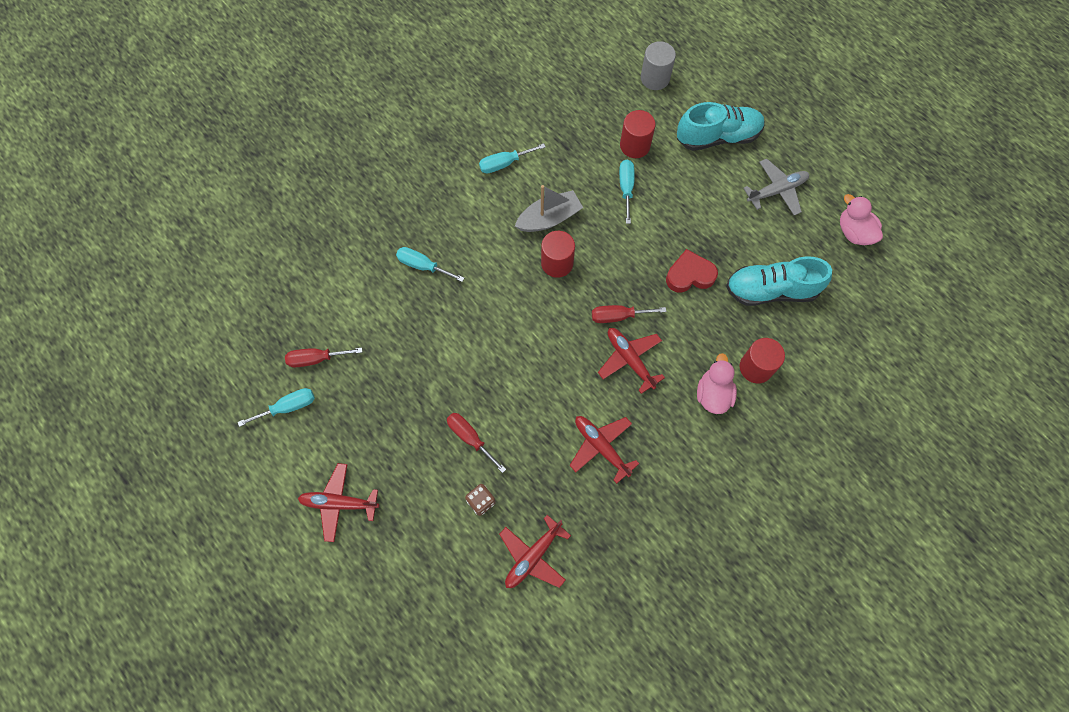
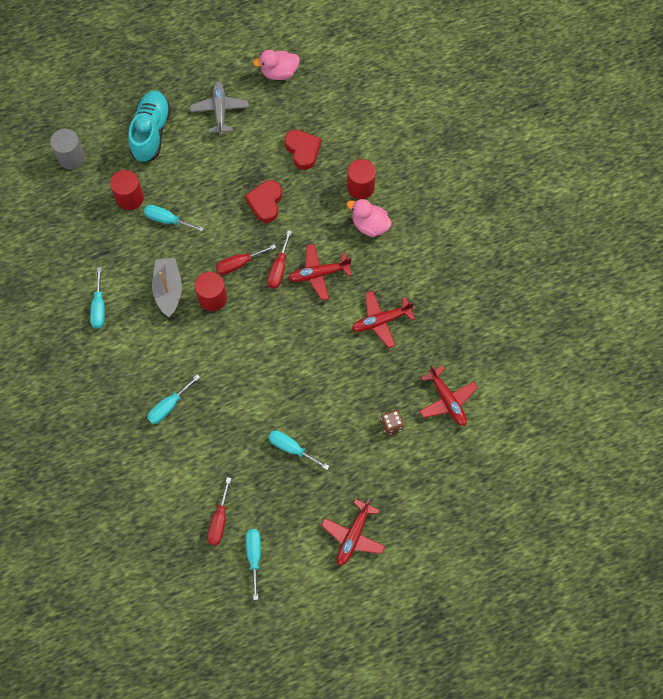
camera: 70 degrees left, 0 degrees up
red screwdriver [447,413,506,473] -> red screwdriver moved to [216,244,276,275]
turquoise shoe [726,256,832,306] -> red heart [284,130,321,170]
none -> turquoise screwdriver [268,430,329,470]

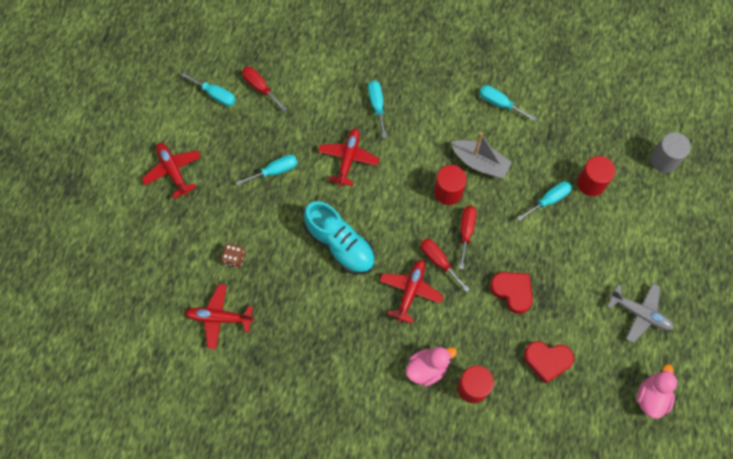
camera: 125 degrees right, 0 degrees up
turquoise shoe [128,90,171,163] -> turquoise shoe moved to [304,201,375,274]
red plane [352,291,415,348] -> red plane moved to [318,128,379,186]

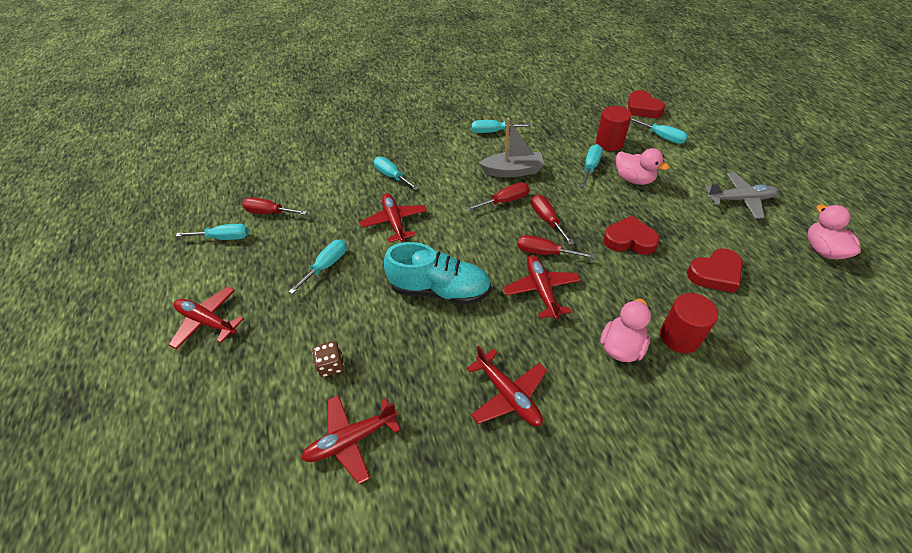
camera: 30 degrees left, 20 degrees down
red cylinder [434,165,467,205] -> red screwdriver [466,183,529,211]
grey cylinder [650,132,691,173] -> red heart [628,90,665,118]
none -> red plane [467,346,547,426]
none -> pink duck [616,148,669,185]
none -> turquoise screwdriver [630,118,688,144]

